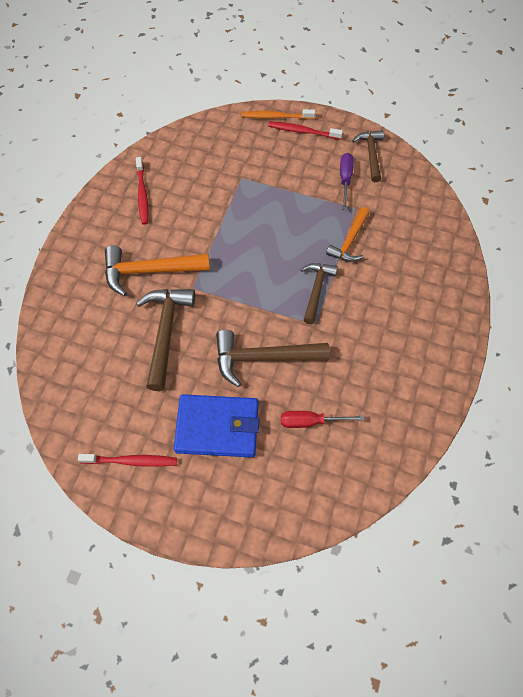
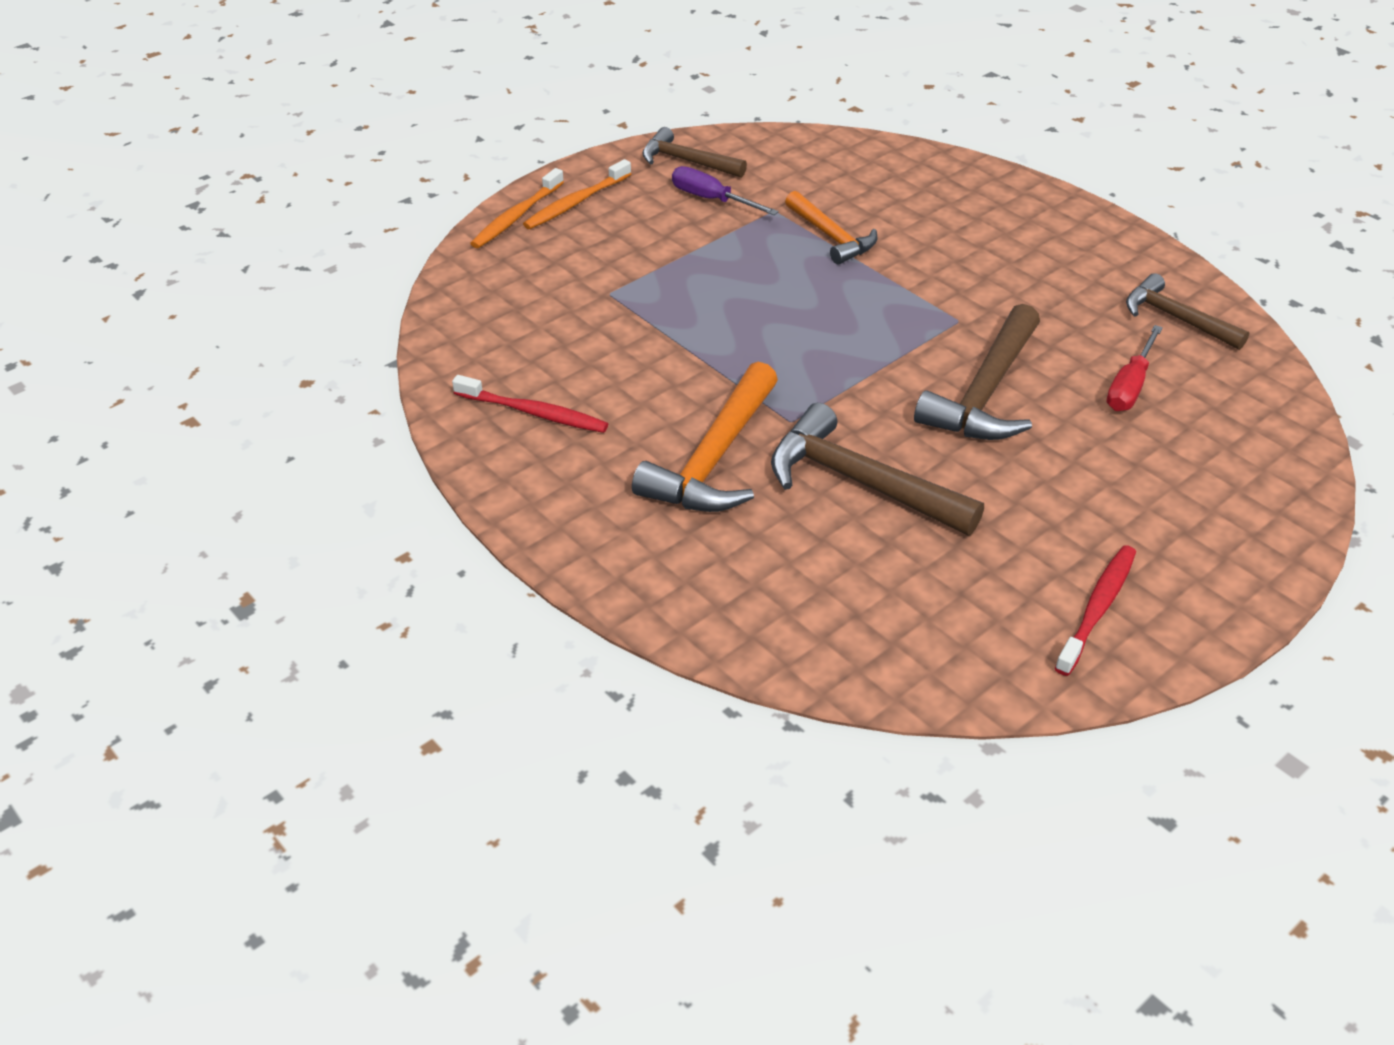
camera: 60 degrees left, 20 degrees down
blue wallet [174,394,259,458] -> none
red toothbrush [268,121,343,140] -> orange toothbrush [523,159,631,229]
brown hammer [301,263,338,324] -> brown hammer moved to [1126,273,1249,350]

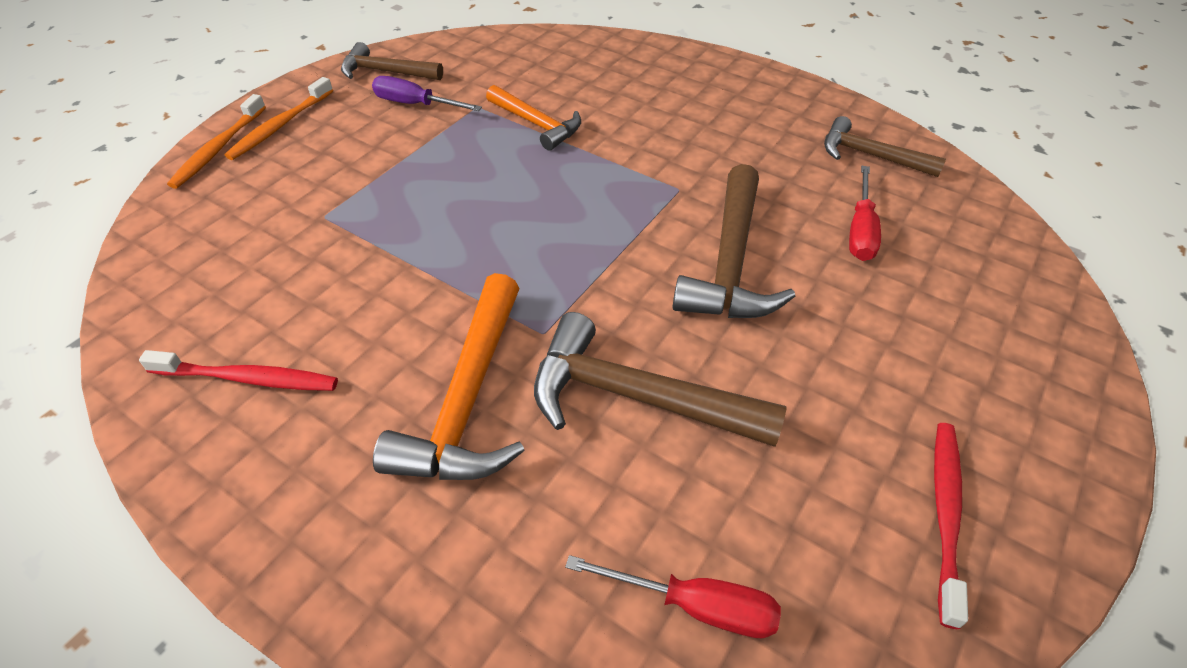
camera: 15 degrees left, 5 degrees up
none -> red screwdriver [565,555,781,638]

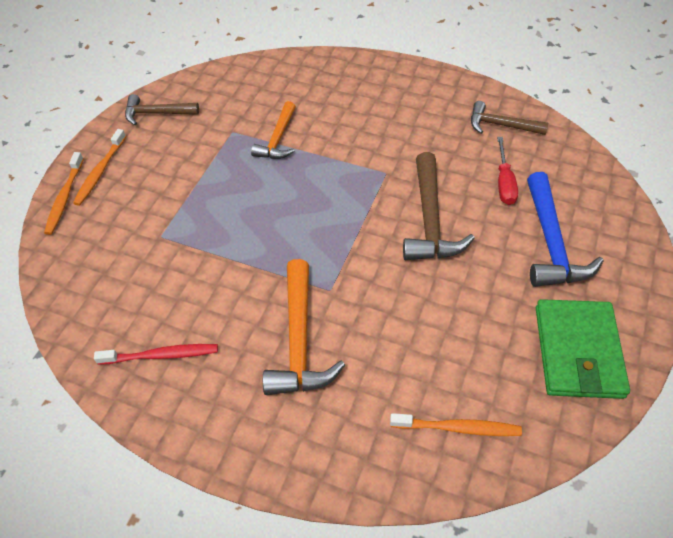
camera: 10 degrees left, 5 degrees up
purple screwdriver [372,76,482,111] -> none
orange hammer [486,85,581,151] -> orange hammer turned 75 degrees clockwise [251,101,296,159]
brown hammer [534,312,787,447] -> none
red screwdriver [565,555,781,638] -> orange toothbrush [390,413,522,436]
red toothbrush [934,423,968,629] -> green wallet [536,299,630,399]
none -> blue hammer [527,172,604,287]

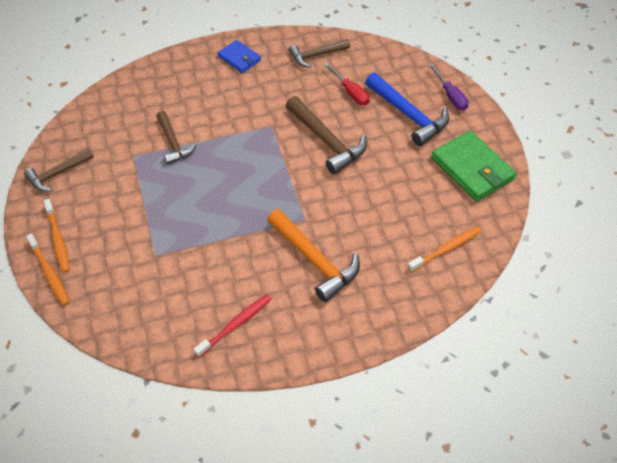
camera: 40 degrees left, 0 degrees up
orange hammer [251,101,296,159] -> brown hammer [156,111,196,165]
none -> blue wallet [218,40,261,73]
none -> purple screwdriver [428,63,469,110]

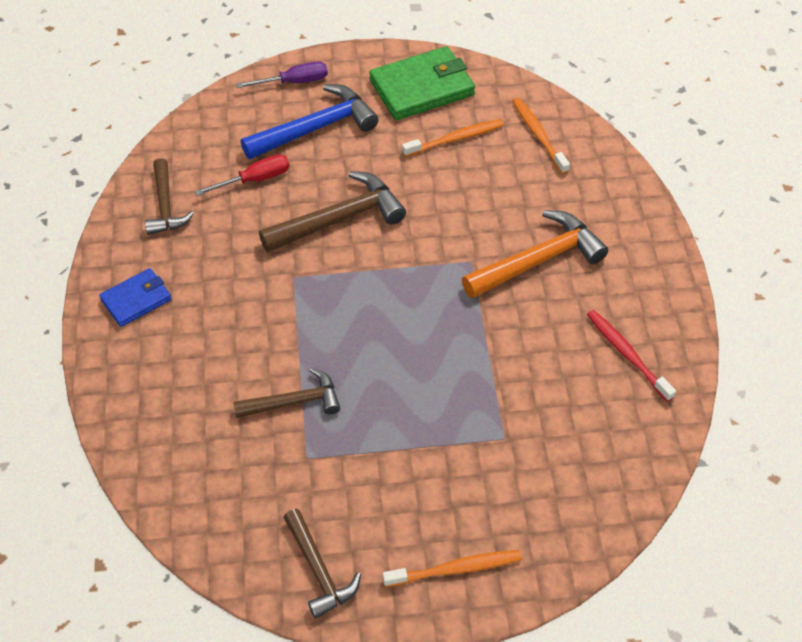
camera: 80 degrees left, 0 degrees up
orange toothbrush [26,233,70,305] -> orange toothbrush moved to [402,119,504,157]

